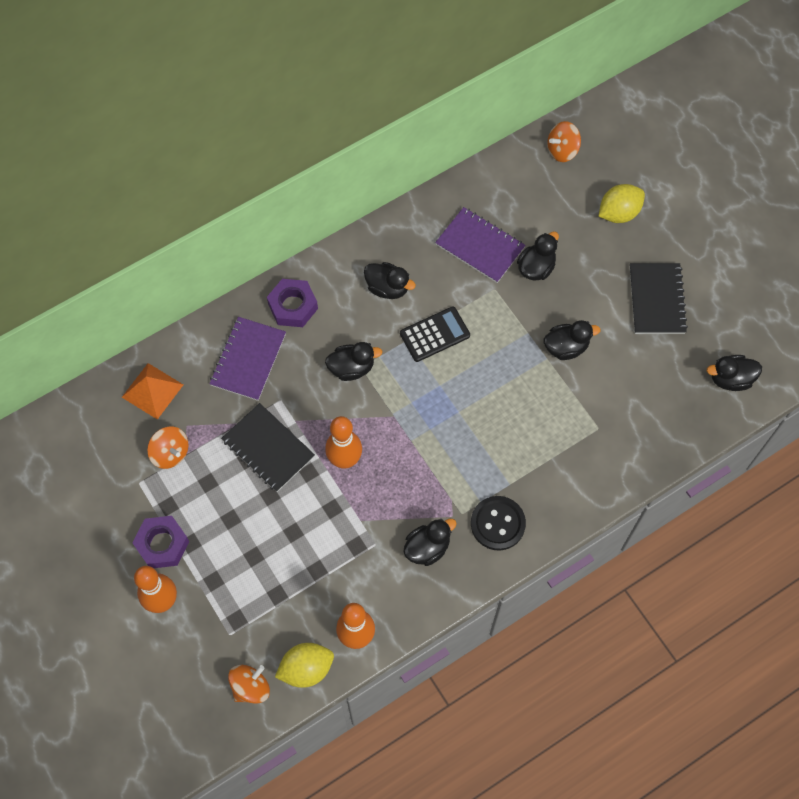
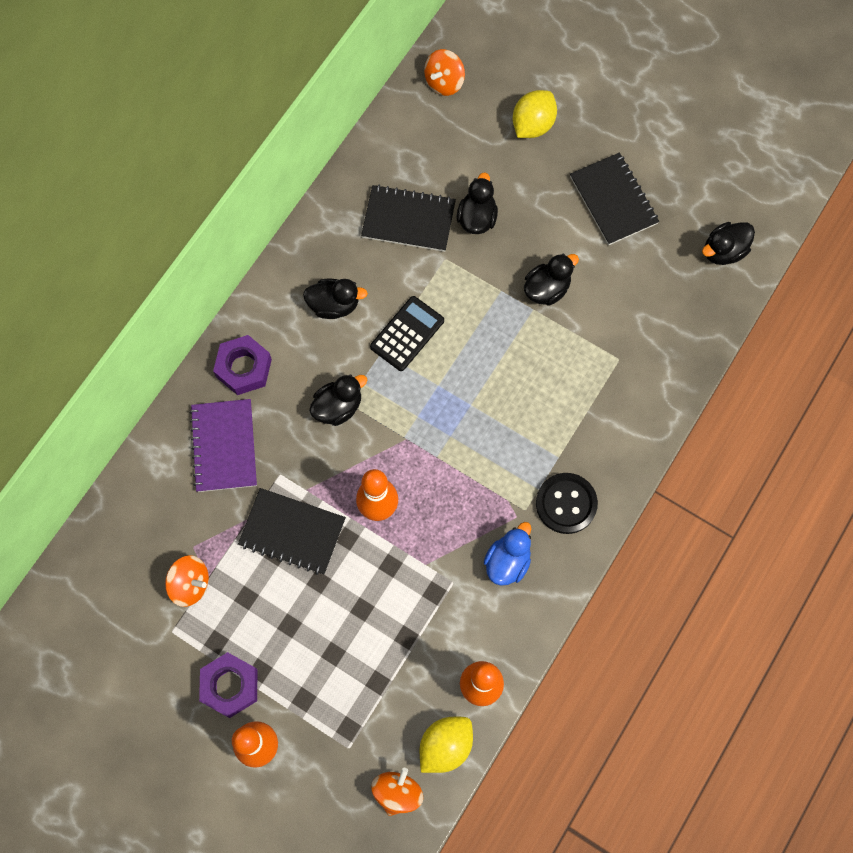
camera: 25 degrees left, 5 degrees up
orange pyramid [122,363,183,420] -> none
black duck [403,519,457,566] -> blue duck [484,522,531,586]
purple notebook [435,207,526,283] -> black notebook [361,185,456,252]

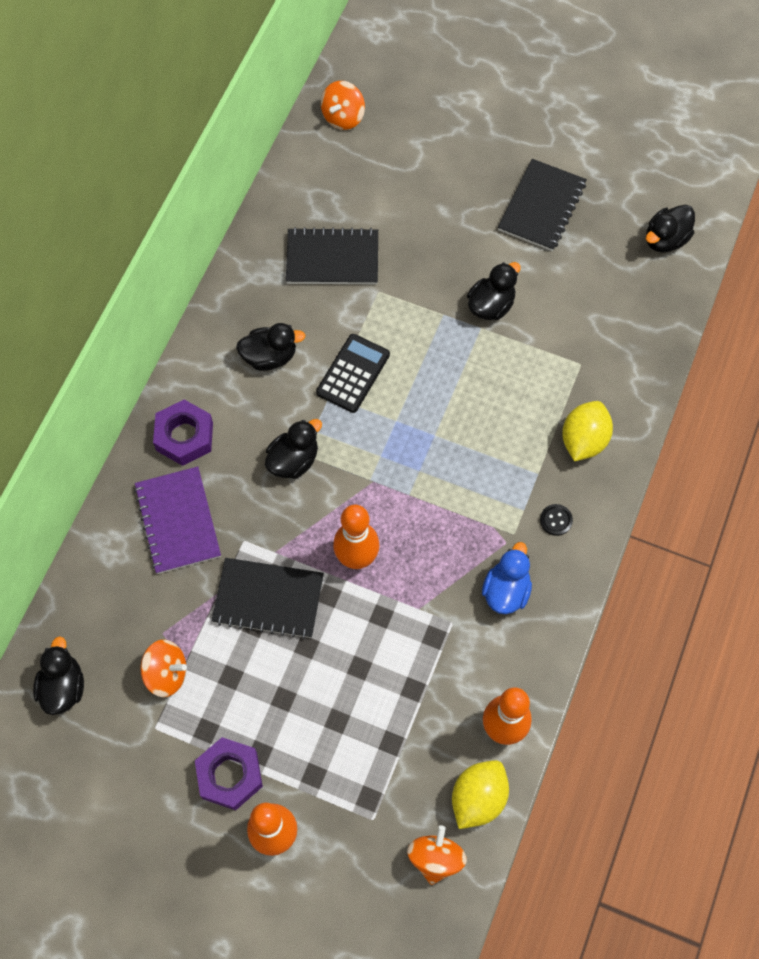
camera: 10 degrees left, 5 degrees down
black duck [456,173,498,234] -> black duck moved to [33,636,84,715]
yellow lemon [513,90,557,138] -> yellow lemon moved to [562,401,613,461]
black button [536,473,598,534] -> black button [540,504,573,536], size x0.49
black notebook [570,152,659,245] -> black notebook turned 60 degrees clockwise [498,159,587,251]

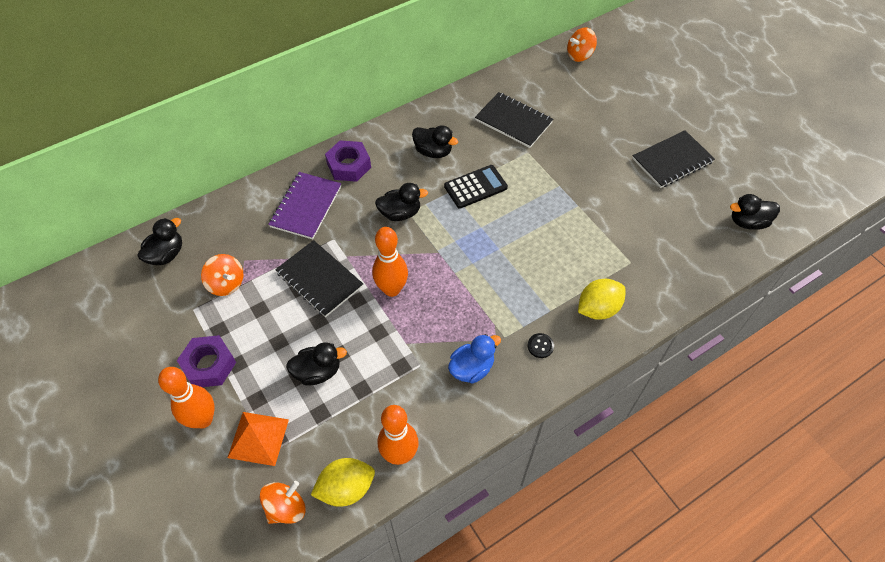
camera: 35 degrees right, 10 degrees down
black duck [467,262,521,320] -> black duck moved to [286,342,347,386]
none -> orange pyramid [227,412,289,466]

